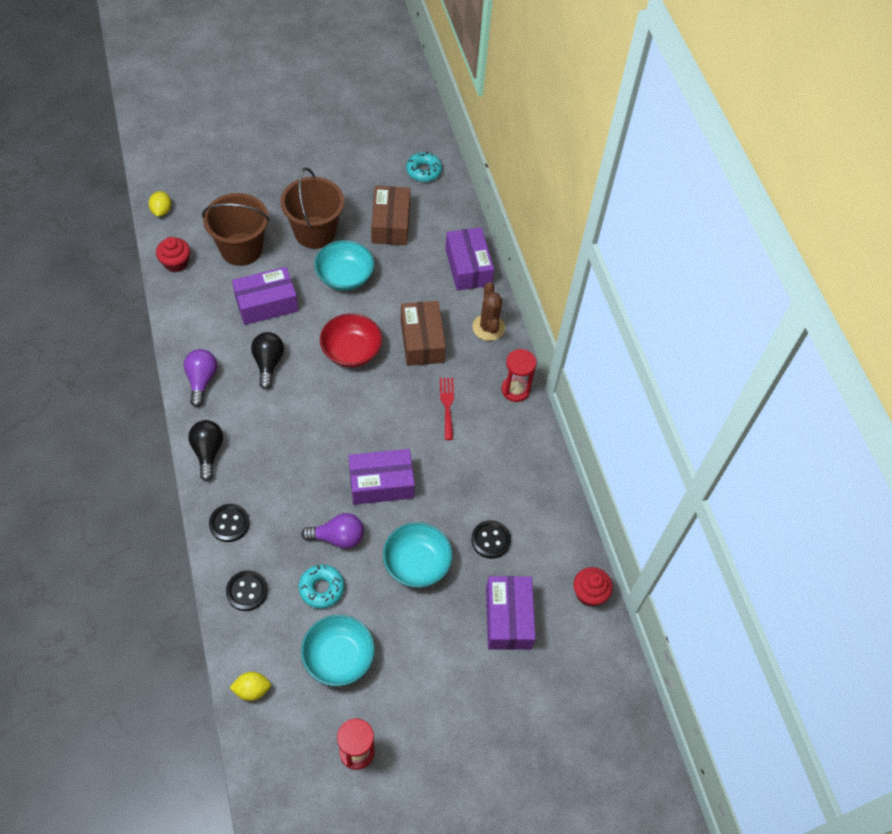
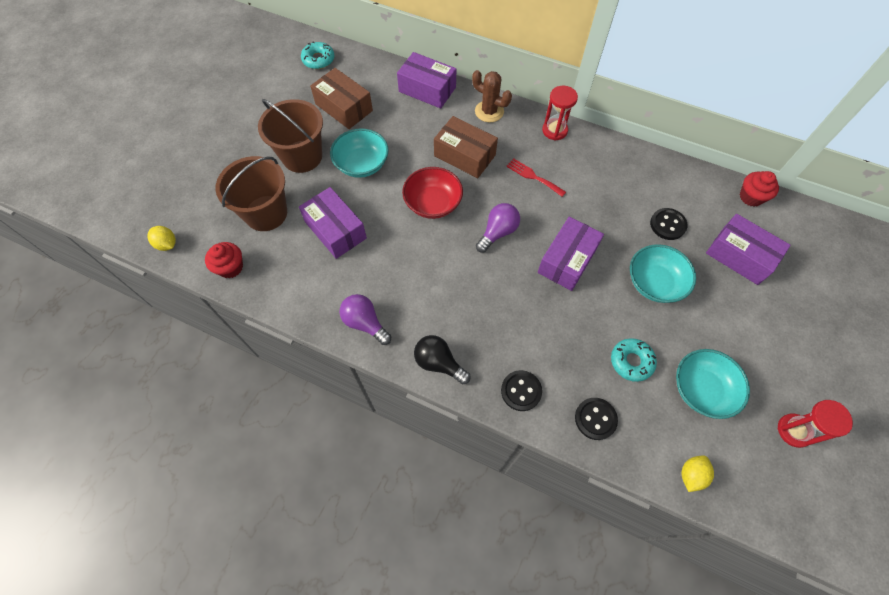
camera: 45 degrees left, 5 degrees up
purple box [232,267,298,325] -> purple box turned 60 degrees counterclockwise [299,187,367,259]
black light bulb [251,332,284,390] -> none
purple light bulb [301,513,364,549] -> purple light bulb moved to [476,203,520,253]

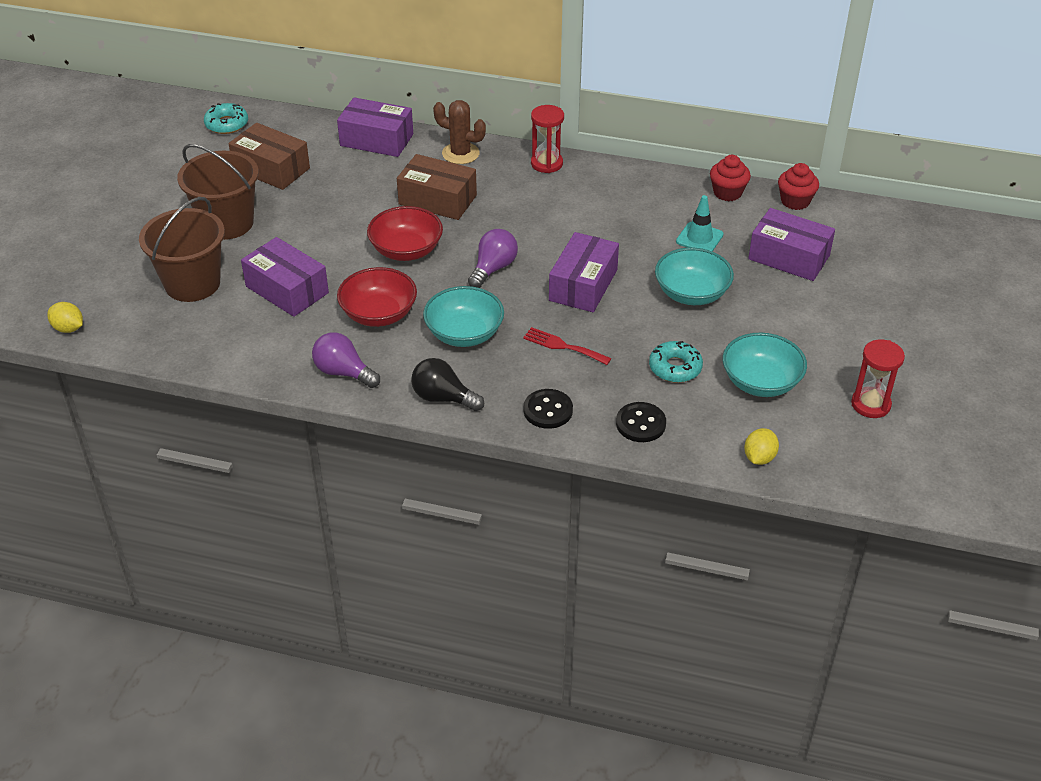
camera: 10 degrees left, 20 degrees down
red cupcake [205,242,243,278] -> red cupcake moved to [710,155,751,201]
turquoise bowl [330,128,389,178] -> turquoise bowl moved to [423,286,504,347]
red fork [506,158,566,197] -> red fork moved to [523,327,612,365]
black button [650,208,687,240] -> turquoise traffic cone [676,195,724,252]
none -> red bowl [337,267,417,327]

